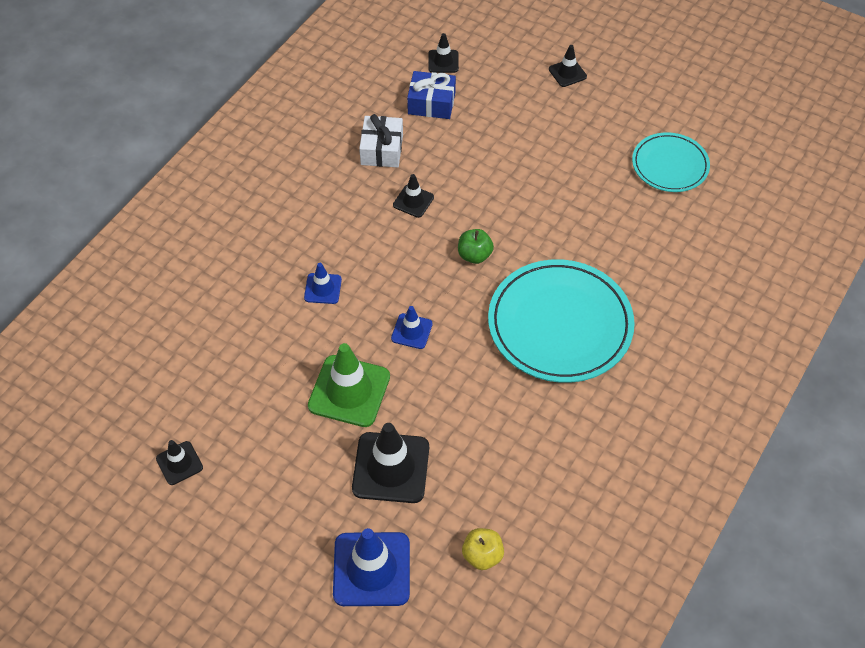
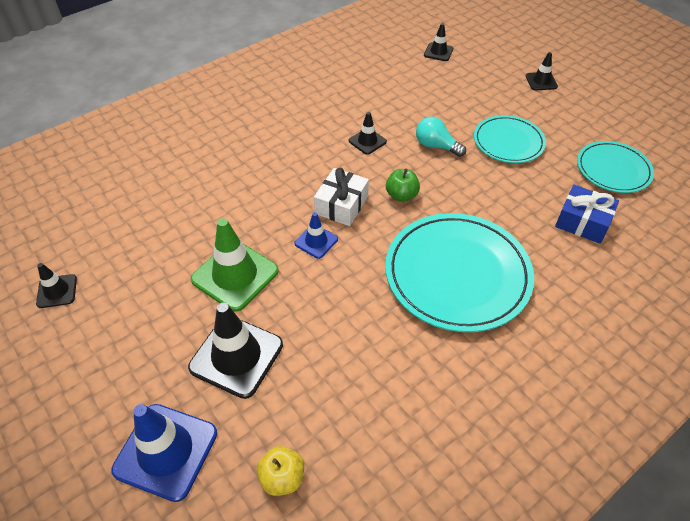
camera: 20 degrees right, 5 degrees down
blue traffic cone [304,263,342,304] -> none
white gift [359,114,403,168] -> white gift moved to [314,168,369,226]
blue gift [407,71,456,119] -> blue gift moved to [555,185,619,244]
none -> turquoise light bulb [416,117,466,157]
none -> turquoise plate [474,115,546,163]

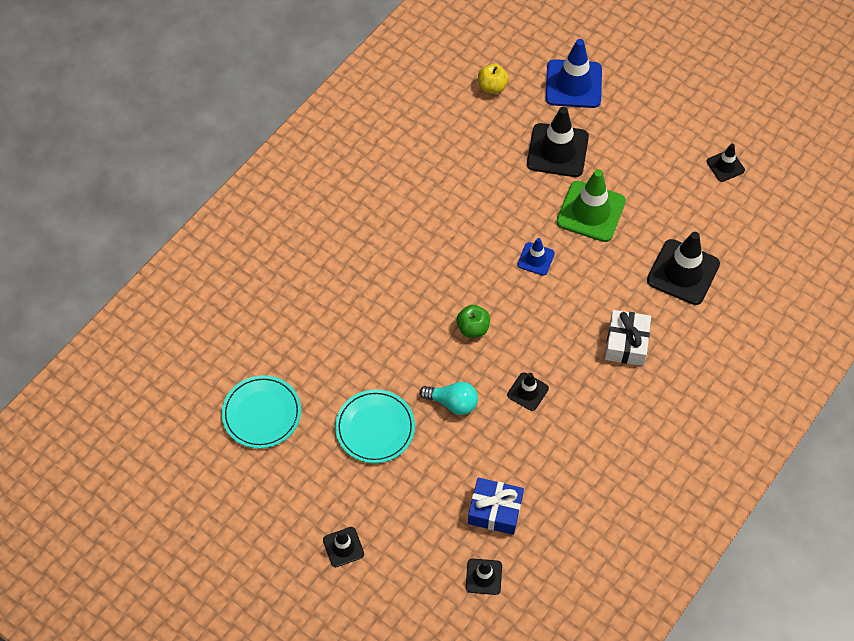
camera: 165 degrees right, 10 degrees up
white gift [314,168,369,226] -> white gift moved to [605,310,651,366]
turquoise plate [385,213,534,332] -> none
blue gift [555,185,619,244] -> blue gift moved to [468,478,524,535]
none -> black traffic cone [647,232,720,305]

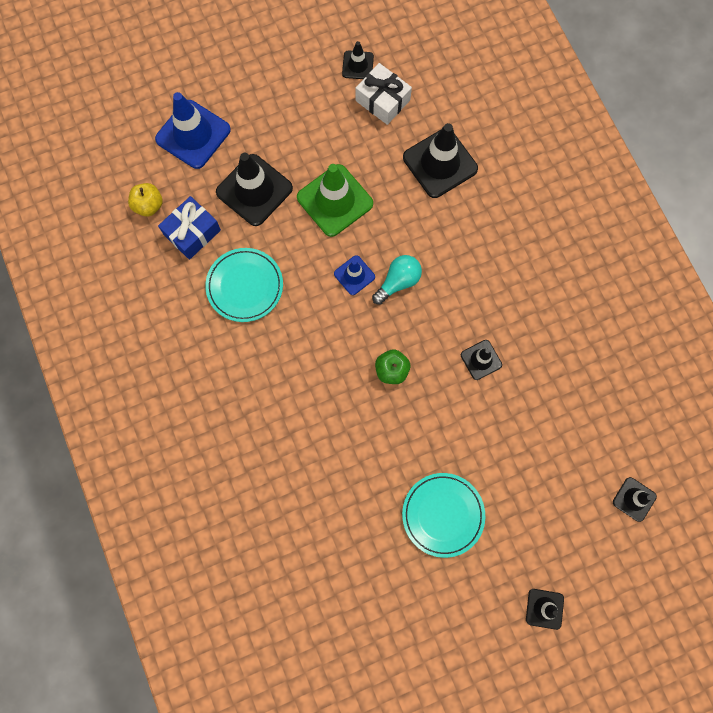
camera: 60 degrees left, 15 degrees up
turquoise plate [222,375,301,448] -> turquoise plate moved to [205,248,283,322]
turquoise light bulb [419,382,478,415] -> turquoise light bulb moved to [372,255,422,305]
blue gift [468,478,524,535] -> blue gift moved to [158,196,221,260]
white gift [605,310,651,366] -> white gift moved to [356,63,412,125]

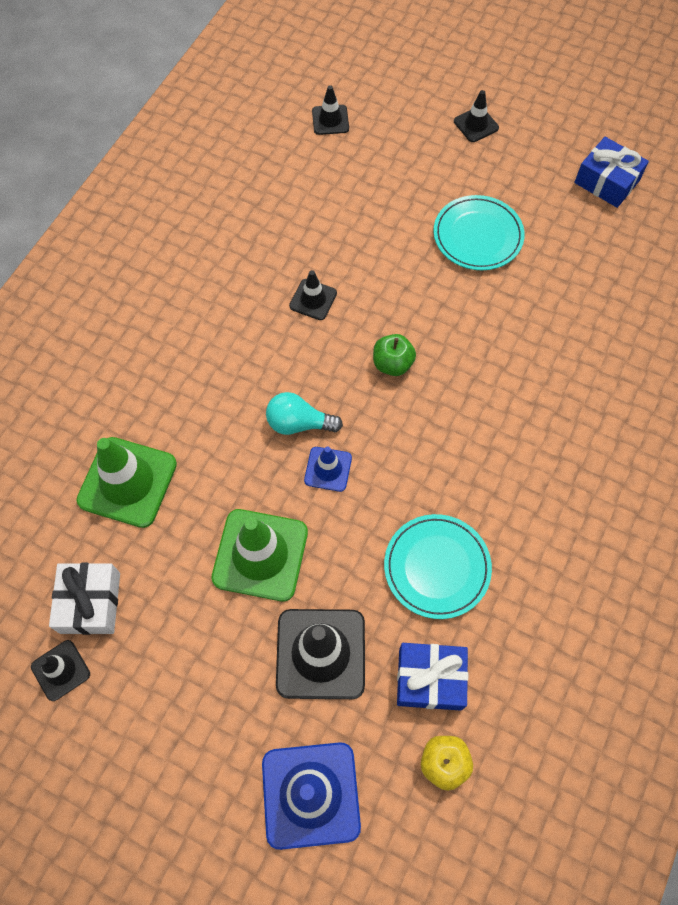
camera: 130 degrees left, 10 degrees down
black traffic cone [403,123,478,198] -> green traffic cone [77,437,177,528]
none -> blue gift [574,137,649,208]

